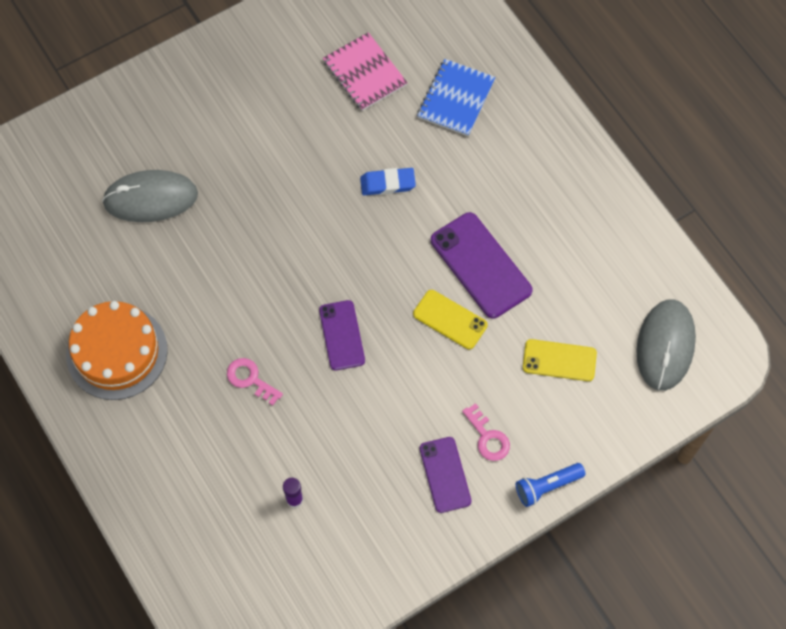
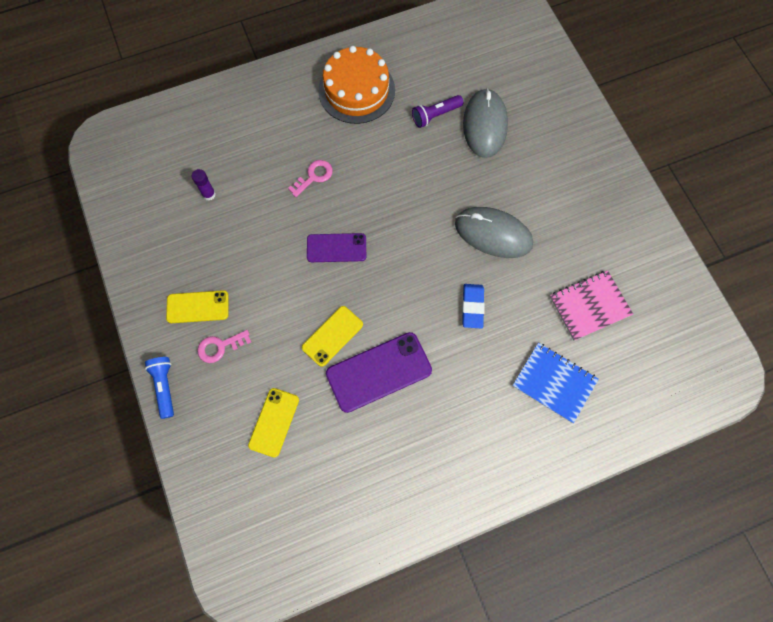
camera: 100 degrees right, 5 degrees up
purple phone [420,437,471,513] -> yellow phone [166,290,229,323]
grey mouse [636,299,696,391] -> grey mouse moved to [455,207,533,258]
none -> purple flashlight [412,95,464,128]

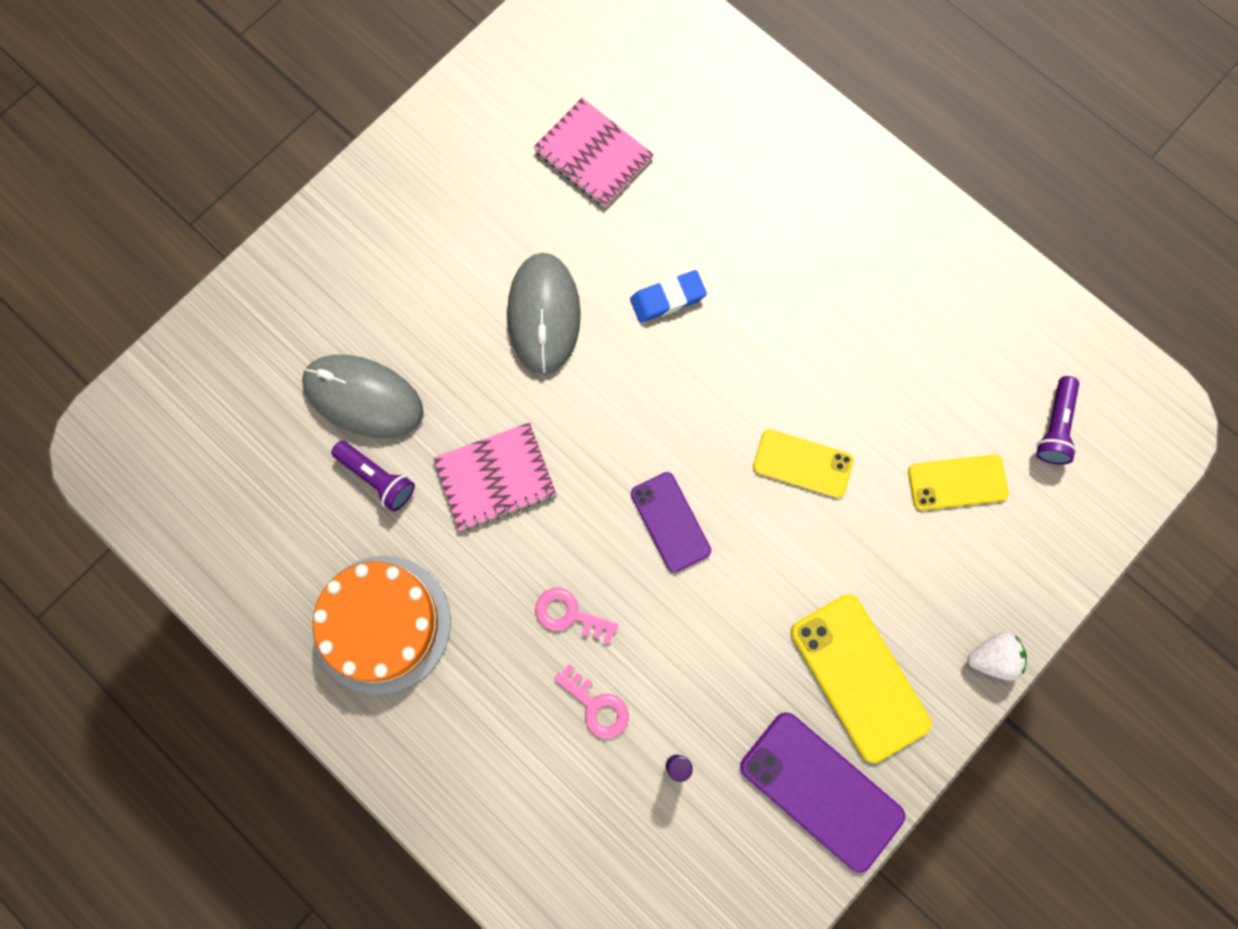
camera: 115 degrees left, 5 degrees up
blue flashlight [145,357,174,419] -> white strawberry [968,632,1027,681]
yellow phone [166,290,229,323] -> yellow phone [791,595,931,763], size x1.58
pink key [197,330,251,363] -> pink key moved to [554,664,629,739]
purple phone [326,332,432,413] -> purple phone moved to [740,712,905,873]
grey mouse [463,88,508,158] -> grey mouse turned 45 degrees clockwise [302,355,424,438]
blue notebook [513,342,598,423] -> none
none -> pink notebook [433,422,556,531]
none -> purple flashlight [1036,376,1079,465]

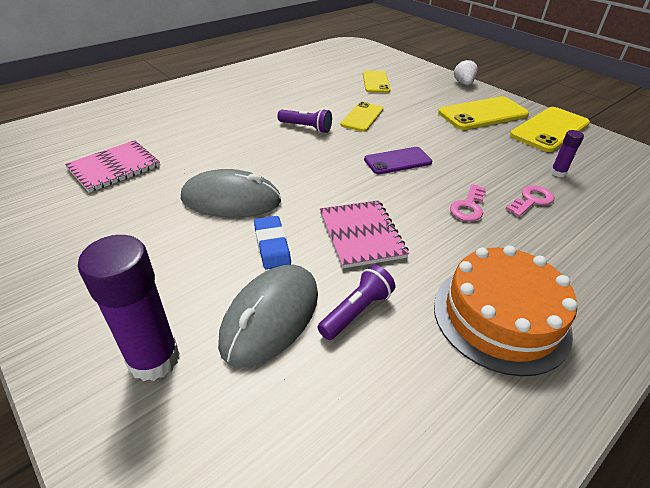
camera: 85 degrees left, 35 degrees down
blue eraser [630,270,707,323] -> blue eraser moved to [254,216,291,270]
purple phone [740,712,905,873] -> yellow phone [510,107,590,152]
purple flashlight [1036,376,1079,465] -> purple flashlight moved to [277,109,332,133]
none -> purple glue stick [78,235,180,381]

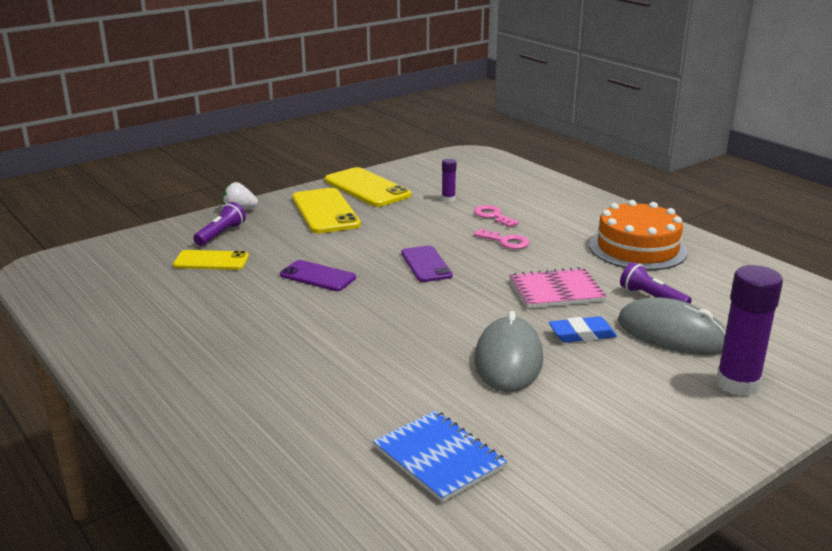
camera: 85 degrees left, 15 degrees down
pink notebook [65,140,160,193] -> blue notebook [373,411,507,503]
purple flashlight [277,109,332,133] -> purple flashlight moved to [193,202,246,246]
yellow phone [341,102,383,132] -> purple phone [280,260,356,291]

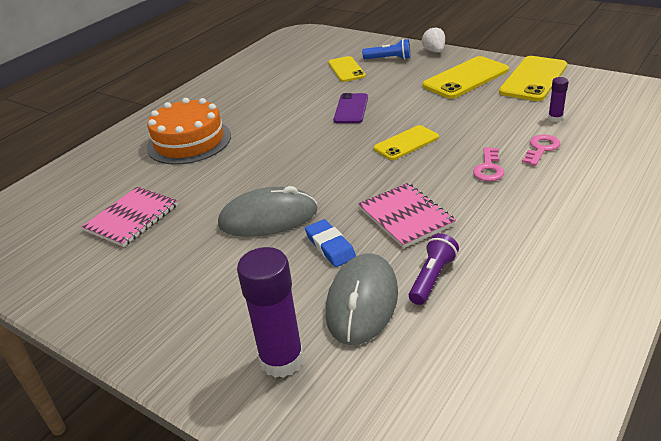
camera: 75 degrees right, 10 degrees up
purple flashlight [193,202,246,246] -> blue flashlight [362,39,410,60]
blue notebook [373,411,507,503] -> pink notebook [81,187,178,247]
purple phone [401,246,453,282] -> yellow phone [374,125,439,160]
orange cake [589,200,688,270] -> orange cake moved to [147,98,231,165]

